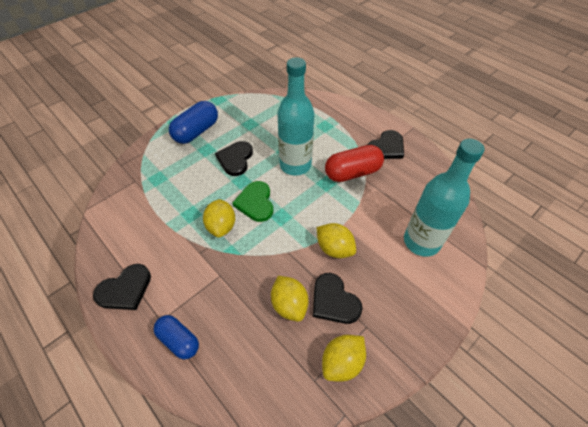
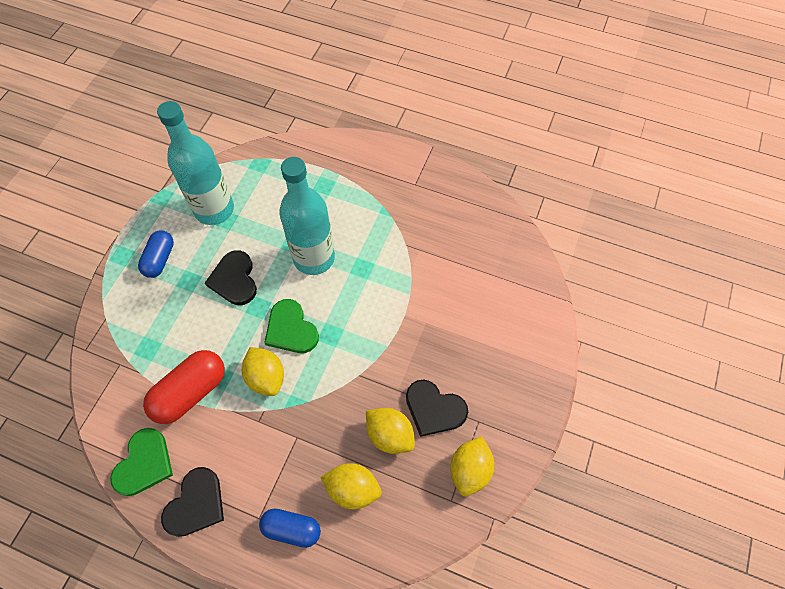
camera: 25 degrees left, 10 degrees up
blue capsule [169,101,218,144] -> blue capsule [138,230,174,278], size x0.65
yellow lemon [317,223,356,258] -> yellow lemon moved to [320,463,382,509]
red capsule [325,145,384,182] -> red capsule moved to [143,350,225,424]
black heart [368,130,404,159] -> none
turquoise bottle [404,139,485,257] -> turquoise bottle moved to [157,101,234,225]
none -> green heart [110,428,173,496]

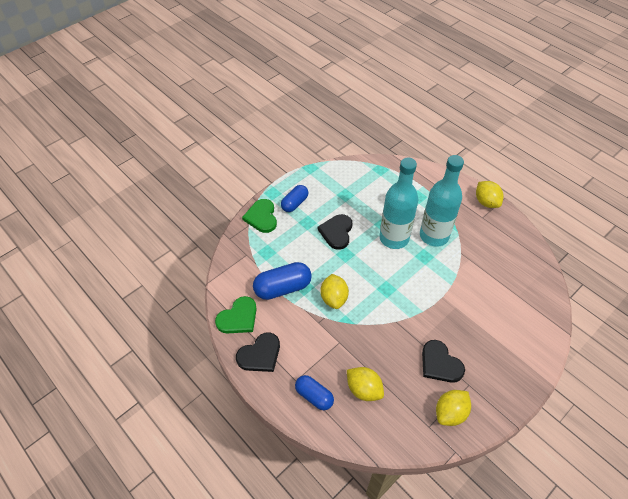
camera: 25 degrees right, 10 degrees down
red capsule [143,350,225,424] -> blue capsule [253,262,312,300]
turquoise bottle [157,101,234,225] -> turquoise bottle moved to [420,155,464,247]
green heart [264,299,319,353] -> green heart moved to [242,199,277,233]
yellow lemon [366,408,415,454] -> yellow lemon moved to [476,181,503,208]

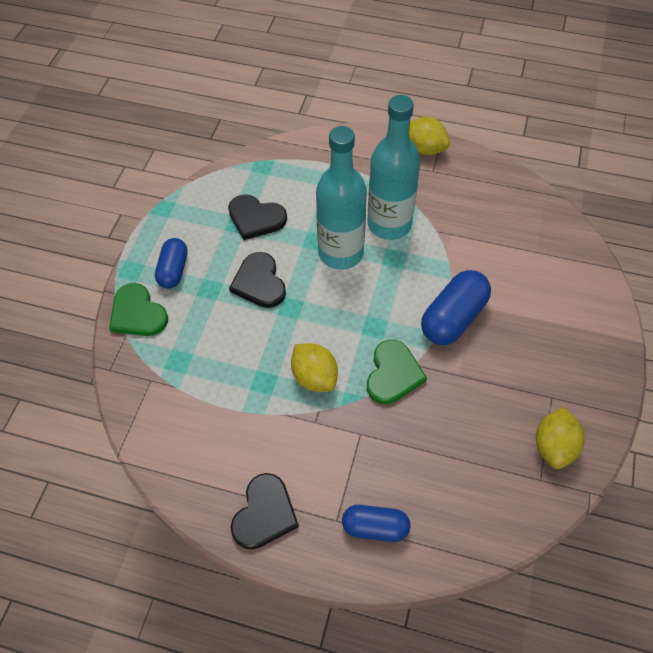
camera: 30 degrees left, 5 degrees up
green heart [215,296,257,333] -> green heart moved to [367,340,427,404]
blue capsule [253,262,312,300] -> blue capsule moved to [421,270,491,345]
yellow lemon [347,367,384,401] -> none
black heart [422,340,465,383] -> black heart moved to [228,194,287,240]

